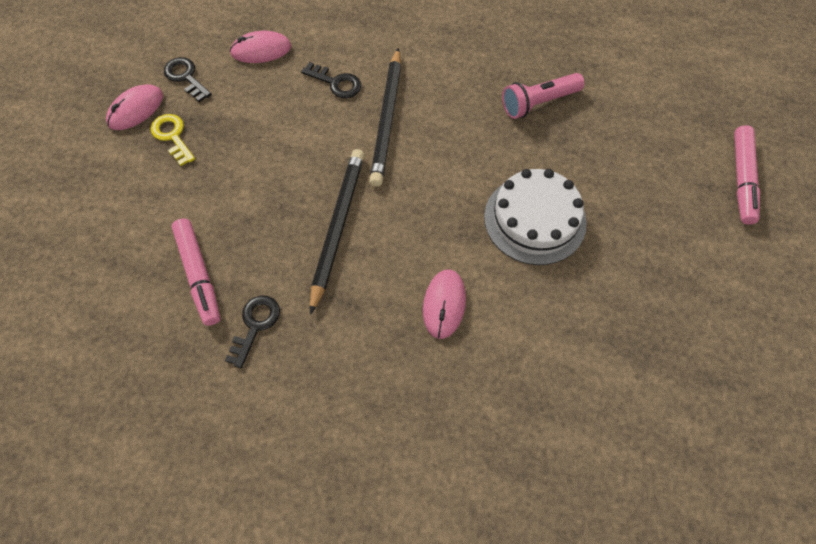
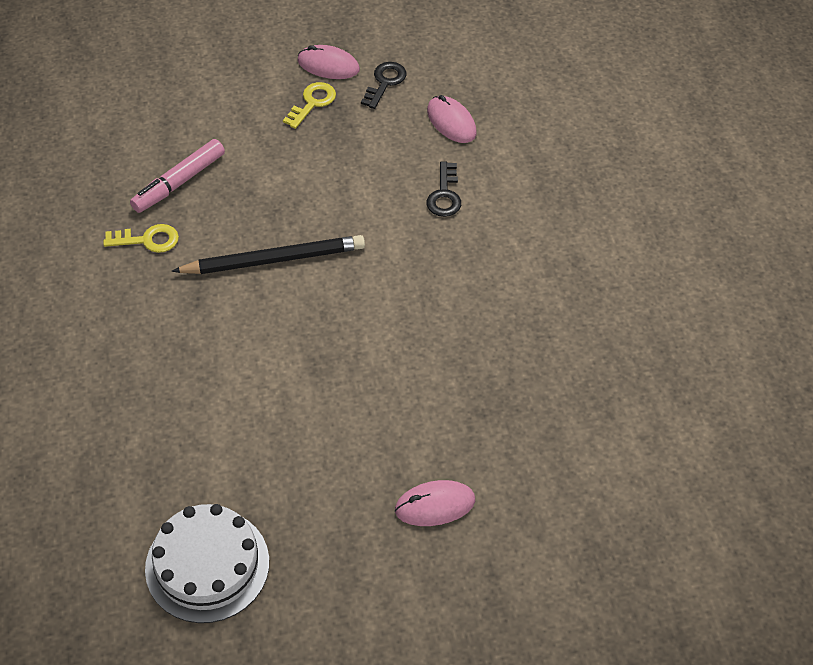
camera: 65 degrees right, 10 degrees down
black key [225,295,280,368] -> yellow key [103,224,179,253]
black pencil [369,48,401,187] -> none
pink mouse [423,269,466,339] -> pink mouse moved to [395,480,475,526]
white cake [484,169,587,265] -> white cake moved to [145,504,269,623]
pink flashlight [502,73,585,119] -> none
pink marker [734,125,760,225] -> none

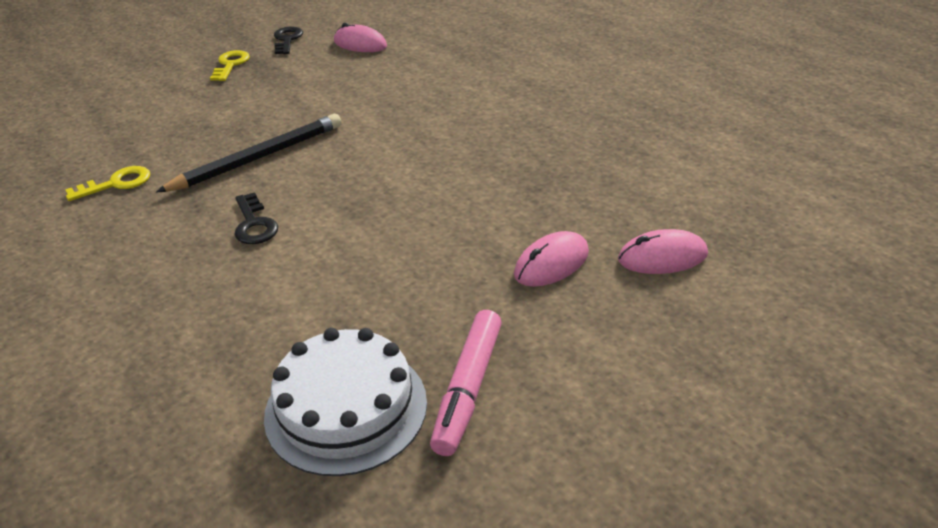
camera: 25 degrees left, 15 degrees down
pink marker [130,139,225,213] -> pink marker moved to [430,310,502,456]
pink mouse [297,45,360,79] -> pink mouse moved to [618,229,708,274]
black key [426,161,461,217] -> black key moved to [235,192,278,244]

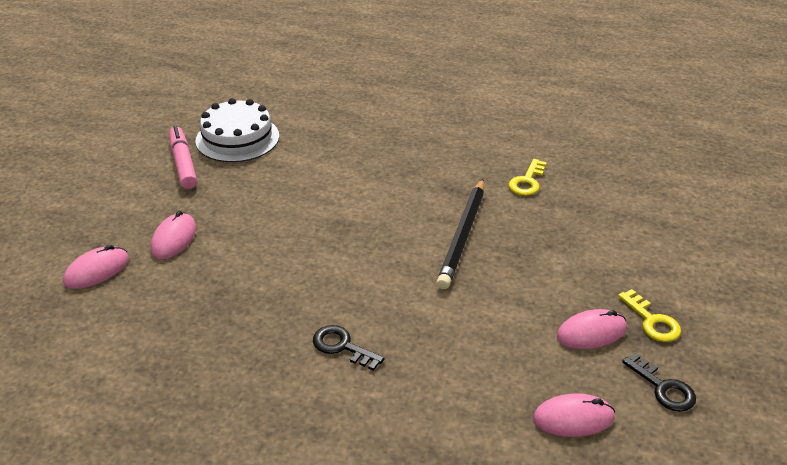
camera: 145 degrees right, 0 degrees up
black key [235,192,278,244] -> black key moved to [313,325,385,371]
none -> pink mouse [557,309,627,349]

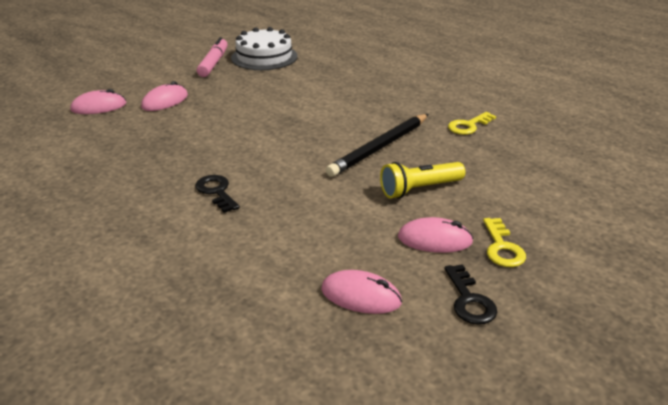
camera: 25 degrees right, 5 degrees down
none -> yellow flashlight [380,162,465,199]

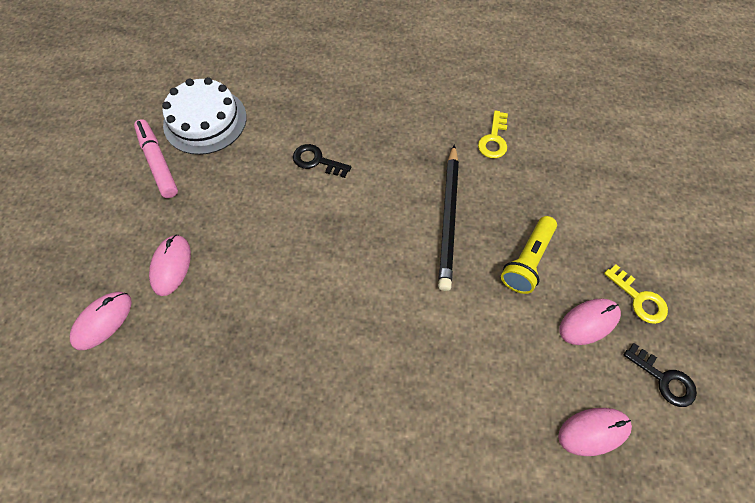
camera: 35 degrees left, 30 degrees up
black key [195,175,240,213] -> black key moved to [293,144,351,178]

